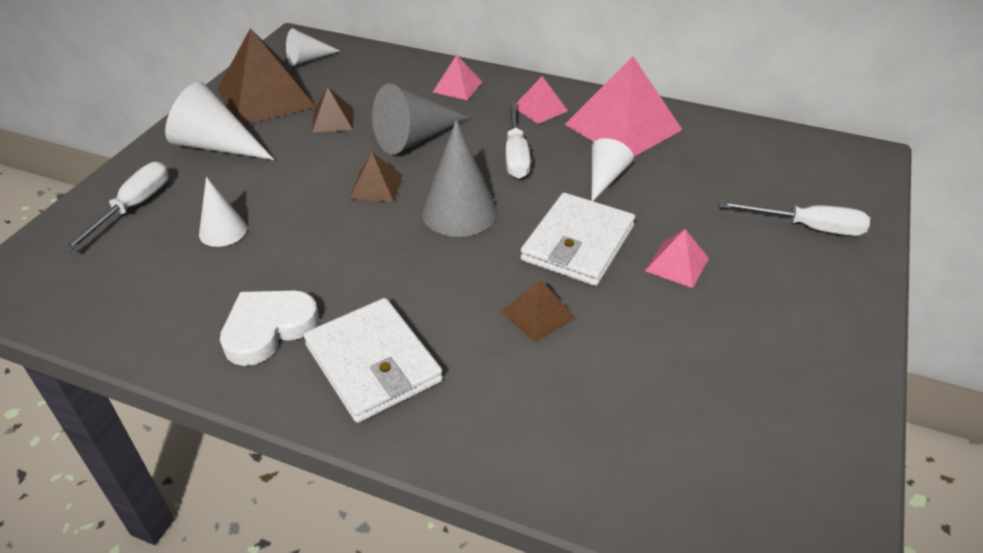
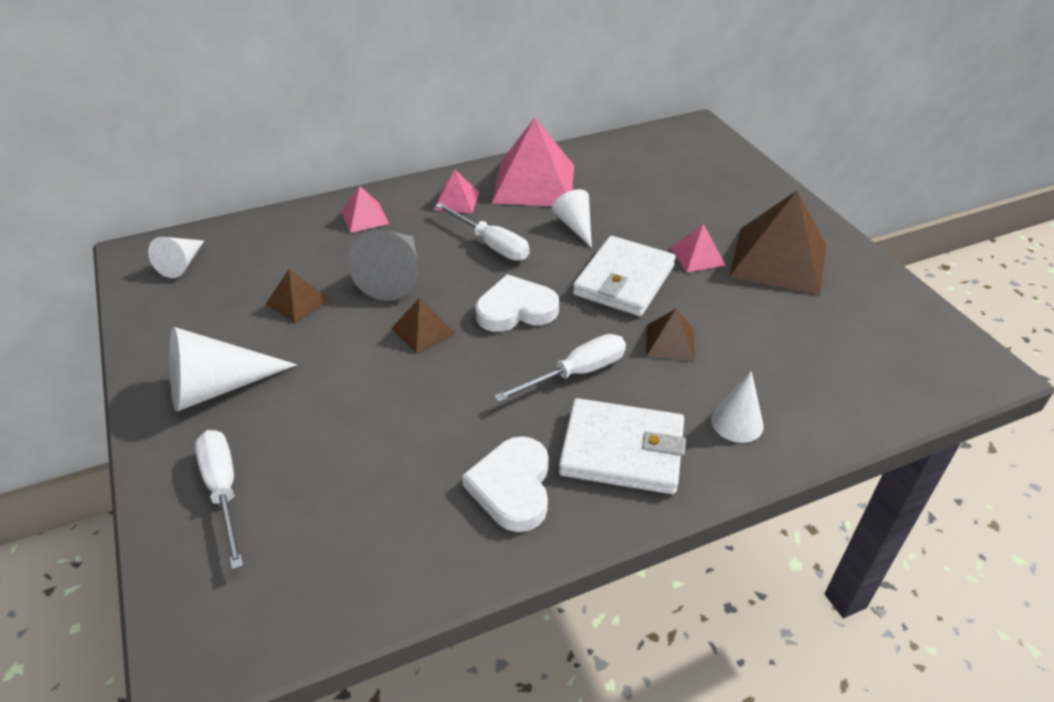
camera: 45 degrees left, 0 degrees up
white cone [199,177,247,247] -> white cone moved to [711,371,764,443]
brown pyramid [218,28,316,125] -> brown pyramid moved to [729,191,826,295]
grey cone [422,120,497,237] -> white heart [476,274,559,332]
white wallet [520,193,635,286] -> white wallet turned 45 degrees clockwise [573,236,676,316]
white screwdriver [720,201,870,236] -> white screwdriver moved to [494,334,626,402]

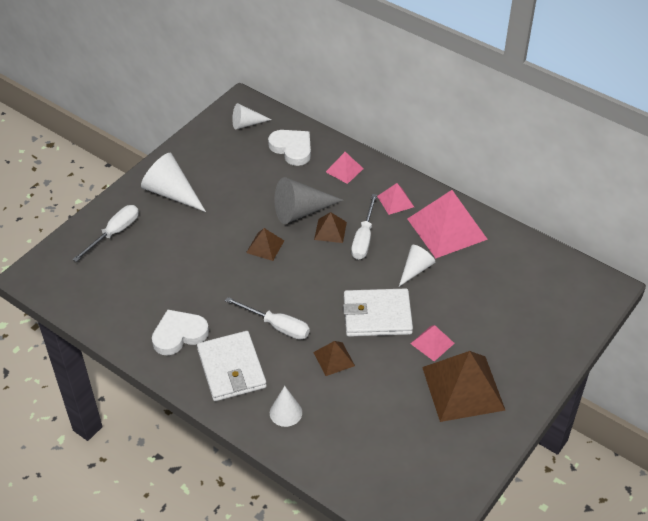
camera: 60 degrees right, 5 degrees up
brown pyramid [266,269,329,323] -> brown pyramid moved to [314,212,347,243]
white heart [476,274,559,332] -> white heart moved to [268,130,311,166]

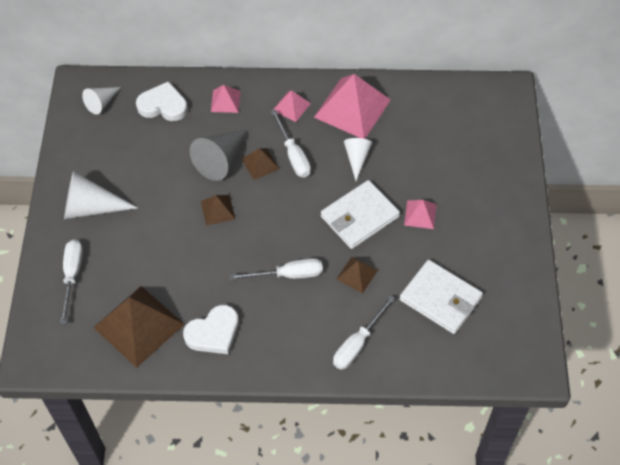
camera: 35 degrees left, 10 degrees up
white heart [152,309,209,355] -> white heart turned 150 degrees counterclockwise [183,305,239,354]
white wallet [197,331,267,401] -> white wallet moved to [399,260,483,334]
white cone [270,386,302,427] -> white screwdriver [333,295,395,370]
brown pyramid [422,351,505,422] -> brown pyramid moved to [93,286,185,368]

